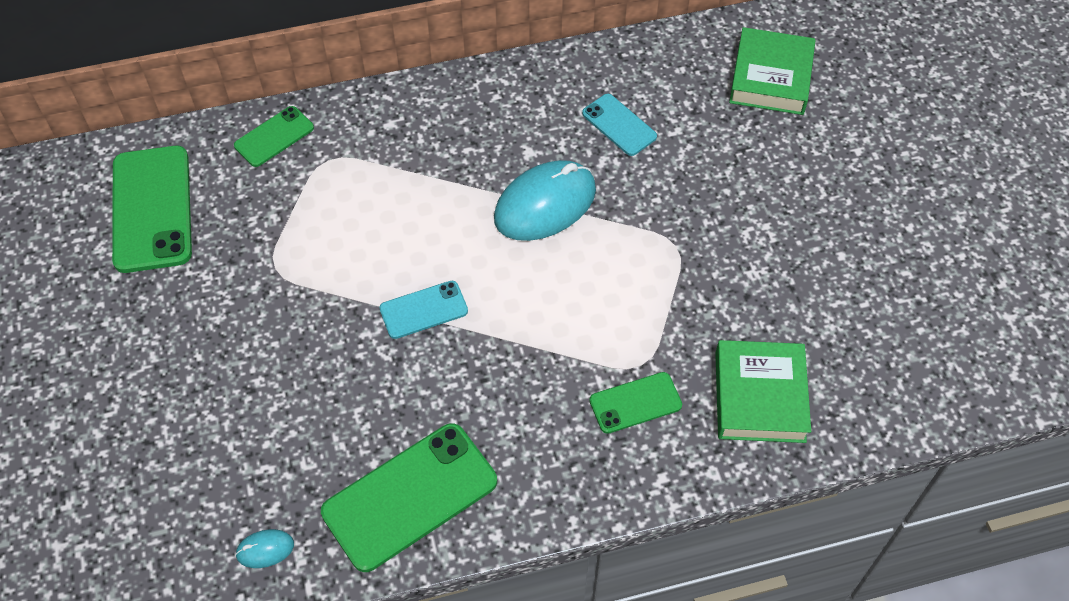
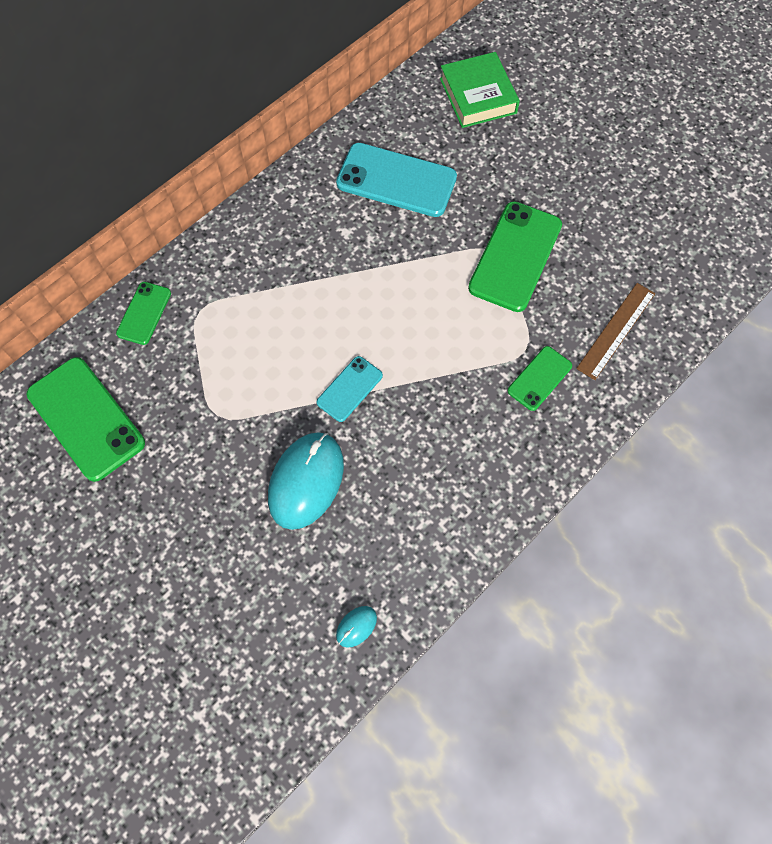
camera: 30 degrees left, 10 degrees up
green phone [321,423,497,572] -> green phone moved to [468,201,562,312]
turquoise mouse [494,160,596,241] -> turquoise mouse moved to [268,432,344,530]
turquoise phone [582,94,657,156] -> turquoise phone [336,143,457,217], size x1.84
green book [715,340,811,443] -> brown ruler [576,283,655,380]

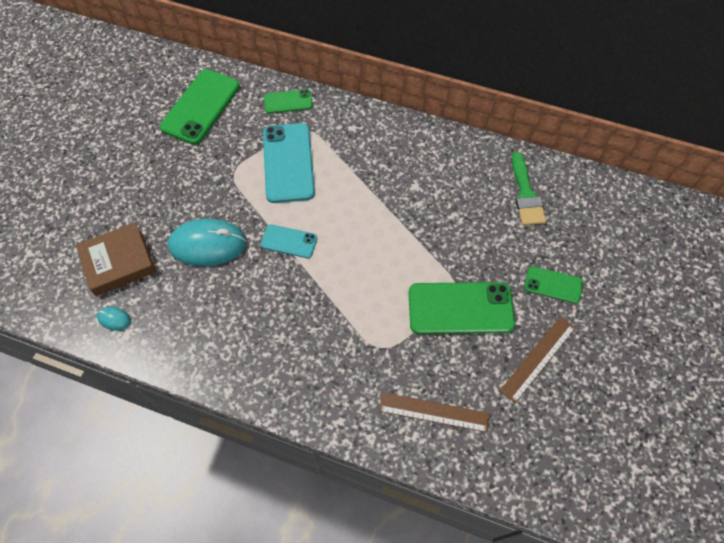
camera: 65 degrees right, 5 degrees down
turquoise phone [336,143,457,217] -> turquoise phone moved to [263,123,315,203]
green book [440,52,520,128] -> none
green phone [508,346,572,411] -> green phone moved to [525,266,583,304]
none -> brown book [76,222,156,296]
none -> brown ruler [500,317,575,403]
none -> green brush [512,152,546,225]

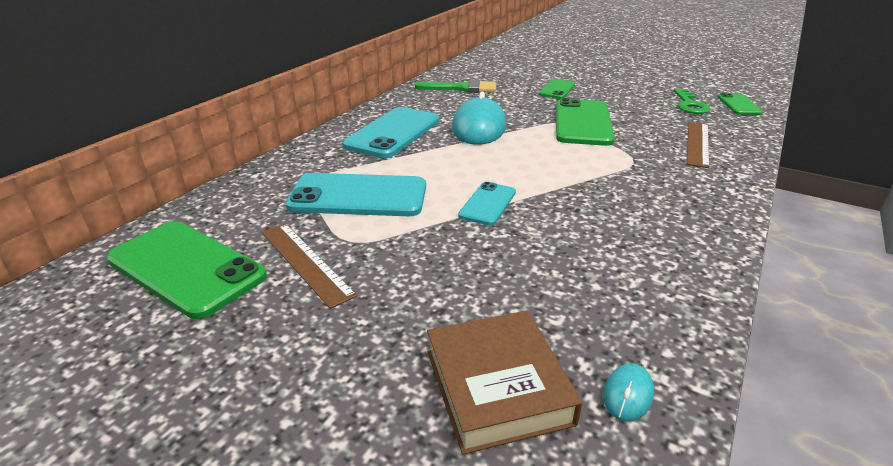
camera: 80 degrees left, 30 degrees down
turquoise mouse [168,218,247,266] -> turquoise mouse moved to [452,92,506,145]
green phone [264,89,313,114] -> green phone moved to [717,93,763,115]
brown ruler [500,317,575,403] -> brown ruler moved to [262,223,357,309]
none -> turquoise phone [343,107,440,158]
none -> green key [674,89,710,114]

